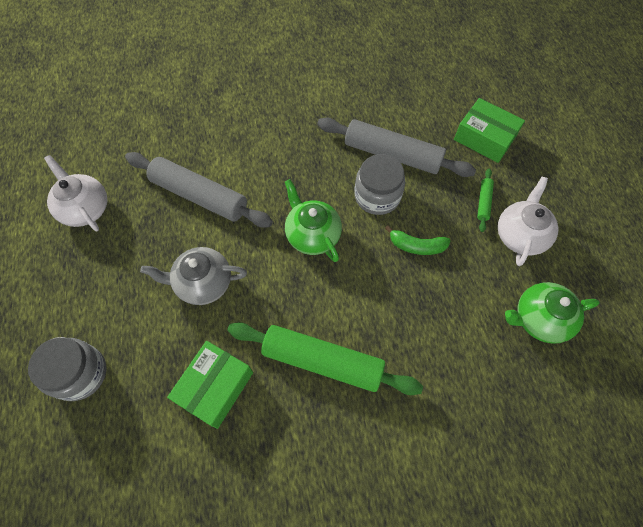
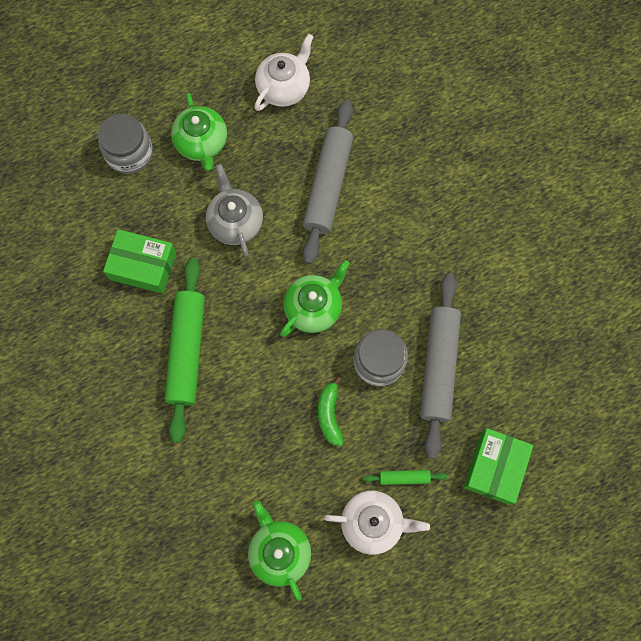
camera: 75 degrees right, 10 degrees up
none -> green teapot [171,93,227,171]

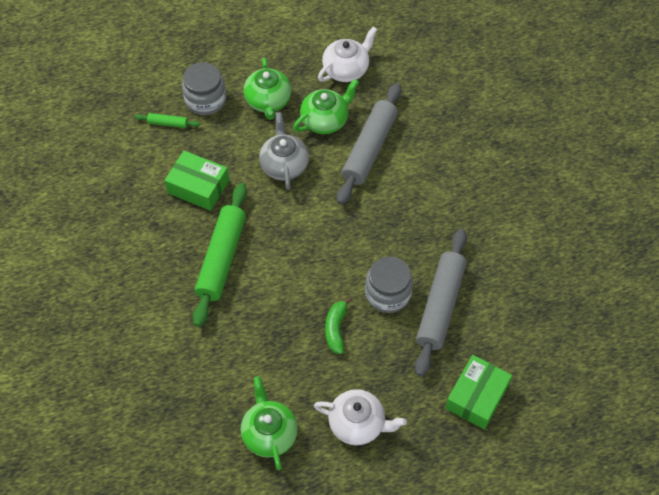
camera: 10 degrees right, 15 degrees down
green teapot [280,260,350,337] -> green teapot moved to [293,79,359,134]
green rolling pin [363,470,447,485] -> green rolling pin moved to [135,113,200,128]

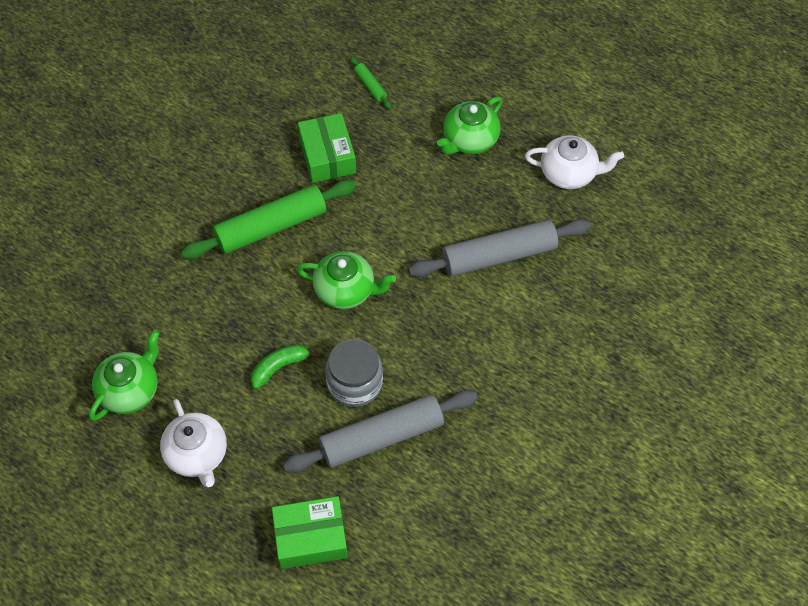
camera: 50 degrees right, 0 degrees up
grey jar [182,62,226,115] -> none
grey teapot [259,112,309,190] -> none
green teapot [293,79,359,134] -> green teapot moved to [297,251,396,309]

